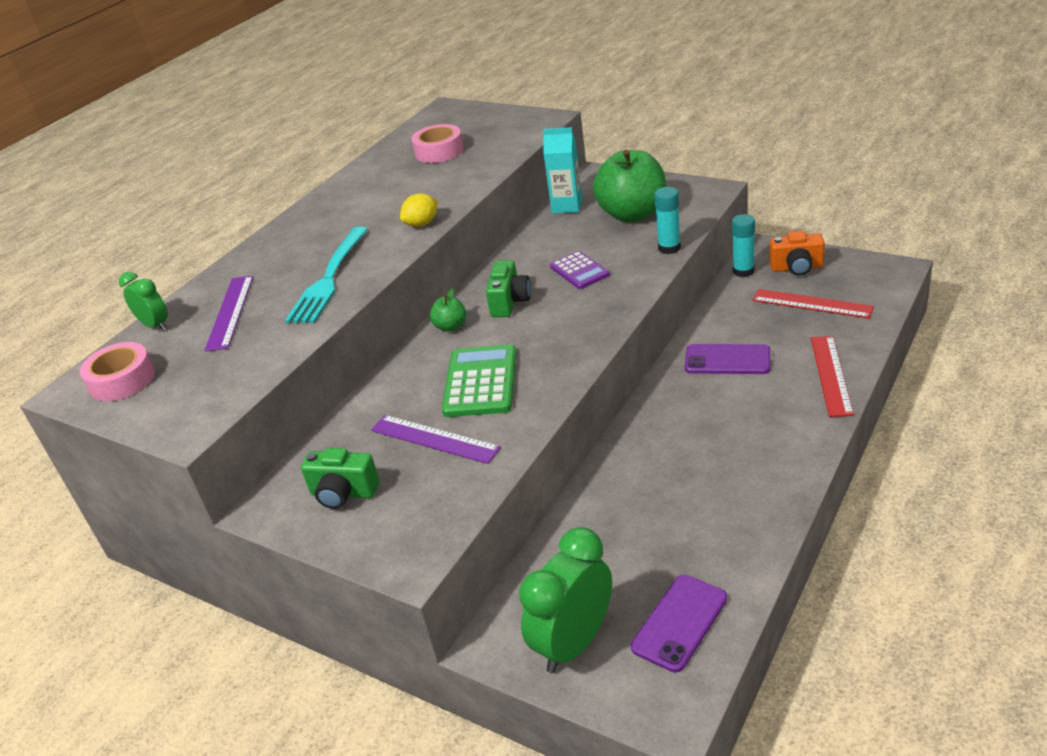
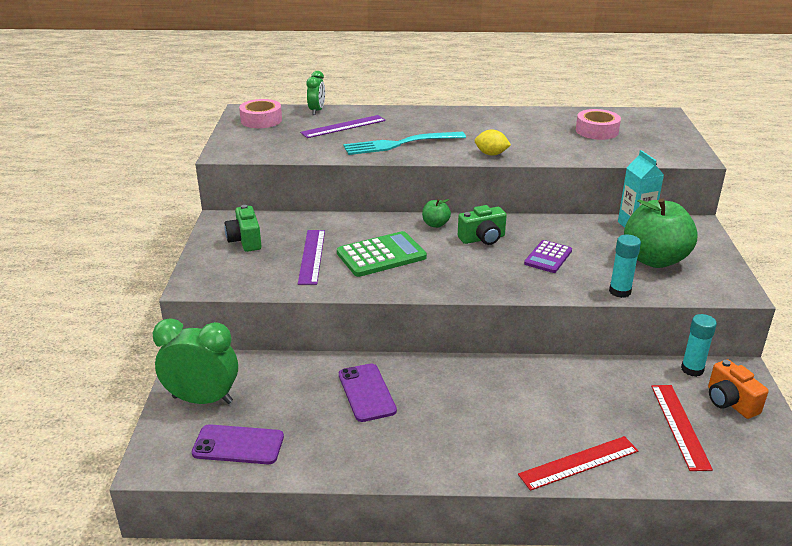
camera: 55 degrees right, 5 degrees down
purple phone [685,344,770,374] -> purple phone moved to [339,363,397,422]

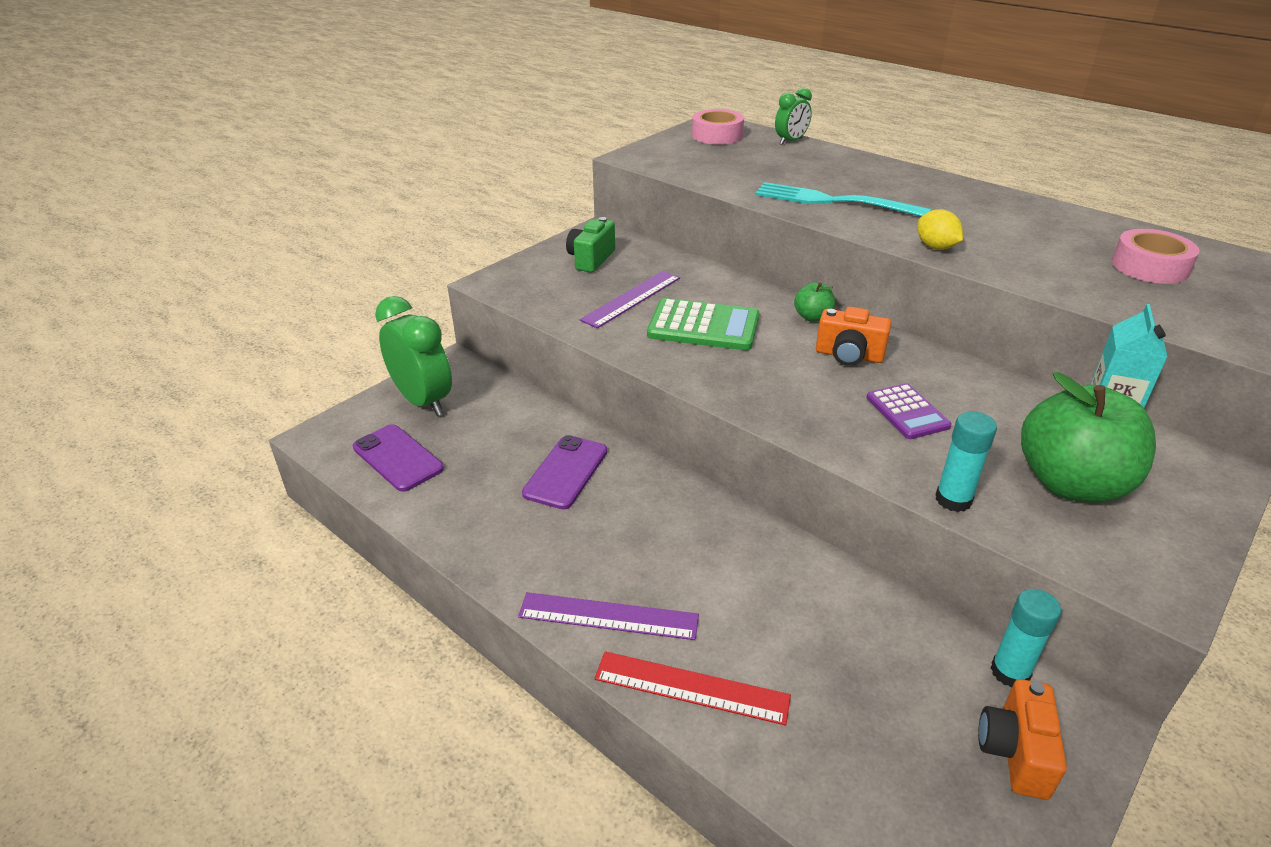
camera: 40 degrees right, 5 degrees up
purple ruler [300,115,386,138] -> purple ruler moved to [518,592,699,640]
green camera [458,205,507,245] -> orange camera [816,307,891,366]
purple calculator [524,240,572,273] -> purple calculator turned 90 degrees counterclockwise [866,383,951,439]
red ruler [651,385,713,471] -> none

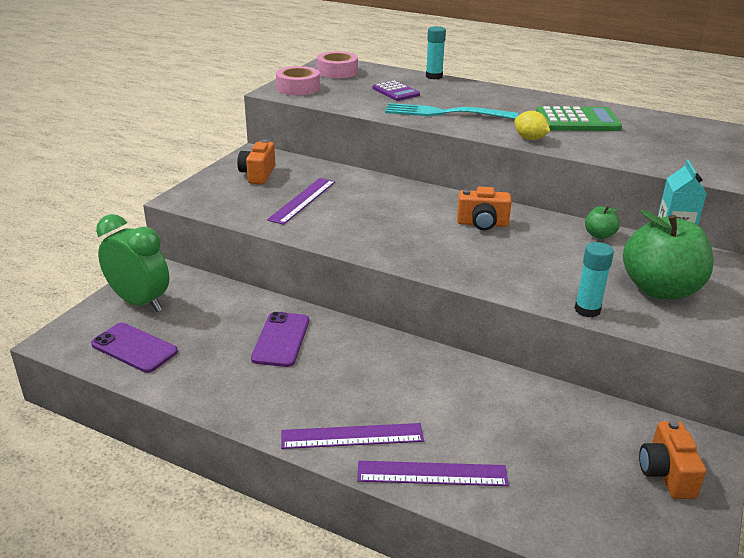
camera: 15 degrees left, 5 degrees down
green camera [566,217,615,273] -> orange camera [237,140,275,184]
red ruler [595,651,791,725] -> purple ruler [357,461,509,486]
green calculator [647,298,760,350] -> green calculator moved to [536,106,622,131]
green clock [775,88,812,145] -> none
green apple [794,282,835,322] -> green apple moved to [585,206,620,239]
purple calculator [866,383,951,439] -> purple calculator moved to [372,80,420,101]
turquoise glue stick [991,589,1061,688] -> turquoise glue stick moved to [426,26,446,80]
pink tape [1112,229,1200,284] -> pink tape moved to [276,66,320,95]

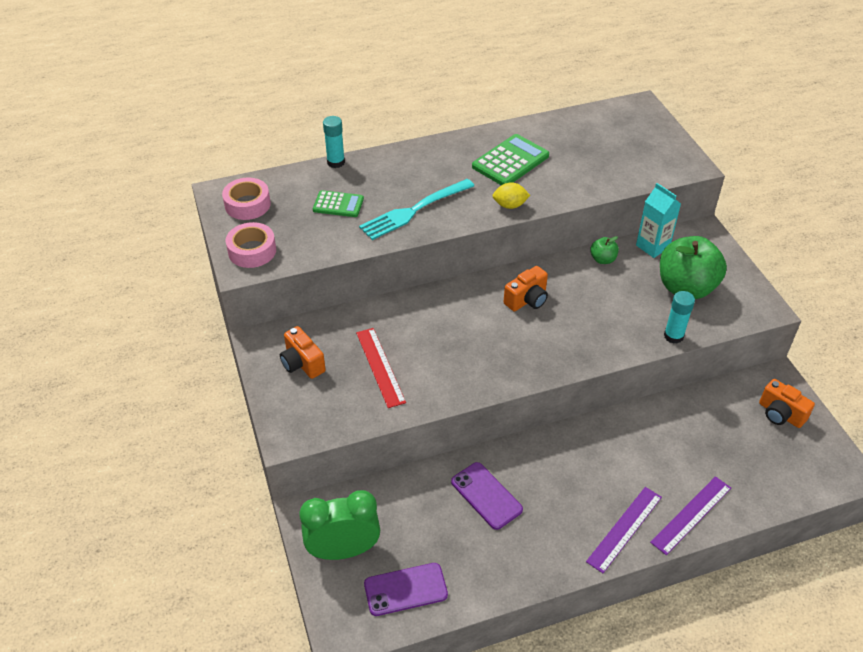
camera: 45 degrees left, 15 degrees up
purple ruler [267,178,335,225] -> red ruler [356,328,406,408]
purple calculator [372,80,420,101] -> green calculator [313,190,364,217]

